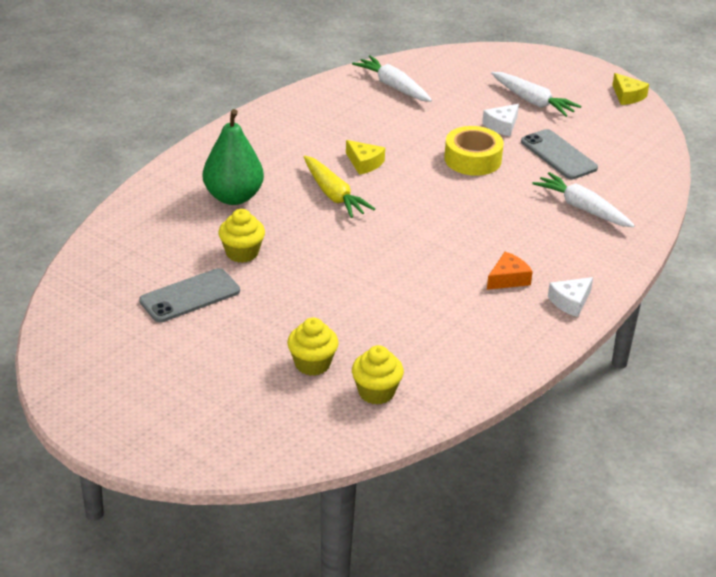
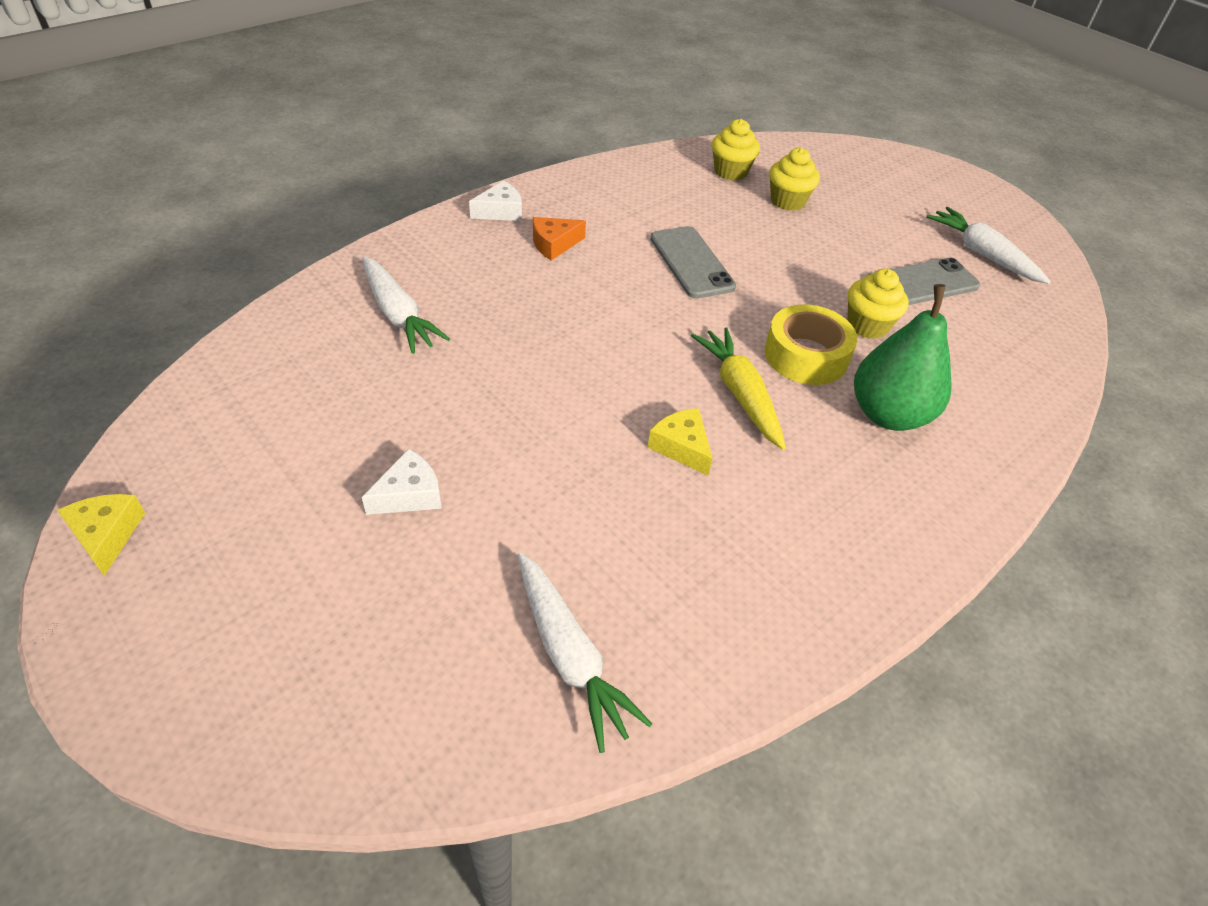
camera: 170 degrees left, 10 degrees up
yellow tape [444,126,504,176] -> yellow tape moved to [764,304,857,385]
white carrot [491,72,581,117] -> white carrot moved to [926,207,1051,284]
grey phone [521,129,598,179] -> grey phone moved to [650,226,736,299]

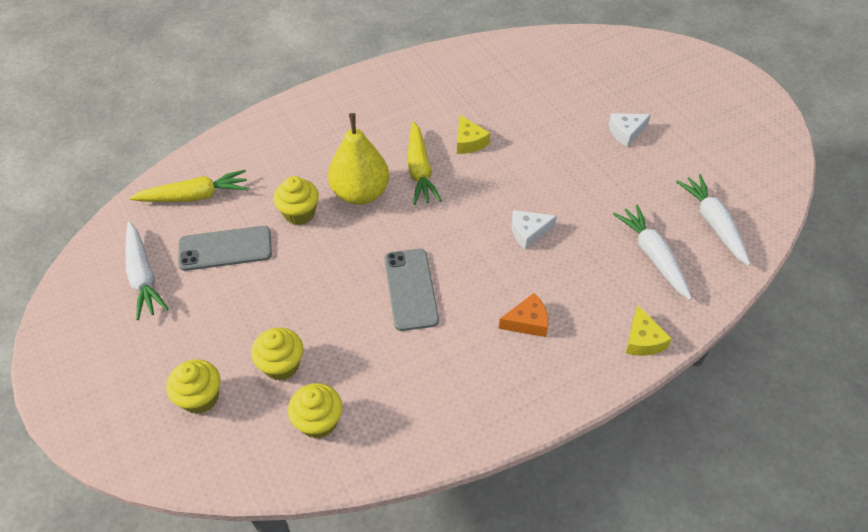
camera: 165 degrees left, 5 degrees up
yellow cheese [57,494,145,576] -> yellow cheese moved to [626,305,672,356]
white cheese [469,181,522,221] -> white cheese moved to [512,210,557,250]
white carrot [518,553,652,753] -> white carrot moved to [676,174,750,266]
yellow tape [764,304,857,385] -> yellow pear [328,113,389,205]
green pear [854,284,952,431] -> none
none -> yellow carrot [129,170,248,202]
none -> yellow cupcake [166,359,220,414]

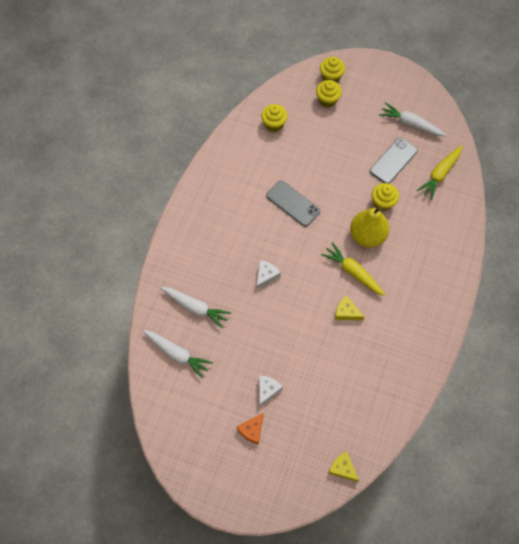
camera: 140 degrees right, 15 degrees up
yellow cupcake [251,328,303,381] -> yellow cupcake moved to [320,57,345,82]
orange cheese [499,293,548,337] -> orange cheese moved to [237,413,263,444]
yellow cheese [626,305,672,356] -> yellow cheese moved to [328,451,359,482]

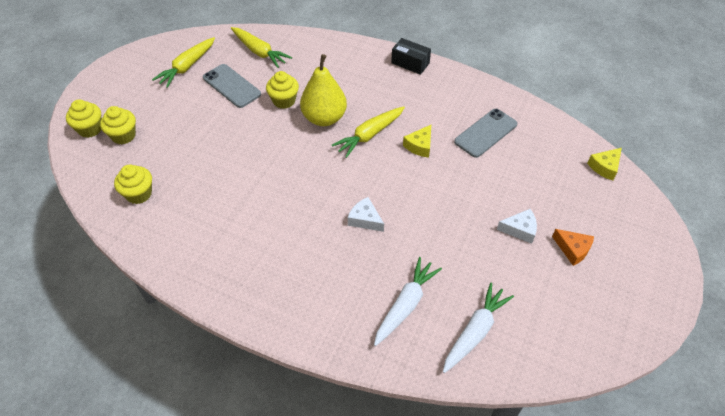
camera: 85 degrees left, 15 degrees down
white cheese [259,375,283,406] -> white cheese turned 150 degrees clockwise [497,209,537,244]
grey phone [266,180,320,227] -> grey phone moved to [454,109,517,158]
white carrot [379,102,446,136] -> yellow carrot [152,37,215,88]
none -> black box [391,38,431,75]

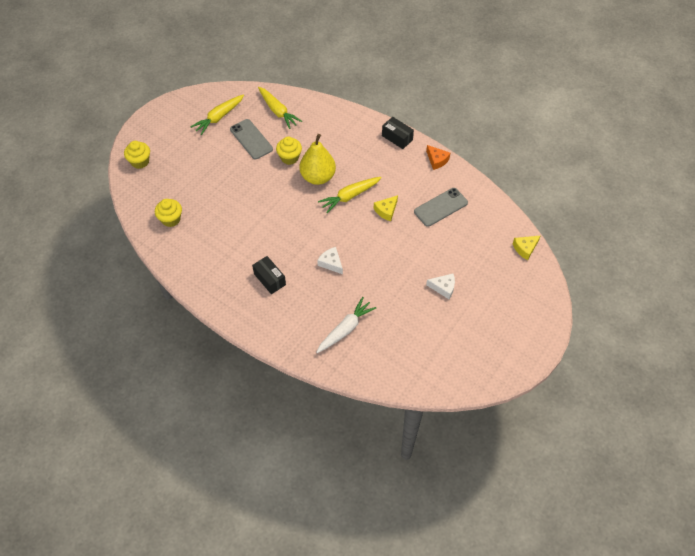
camera: 10 degrees right, 5 degrees up
yellow cupcake [100,106,136,144] -> none
white carrot [443,283,514,373] -> none
orange cheese [552,229,594,266] -> orange cheese moved to [426,145,450,170]
none -> black box [252,256,286,294]

